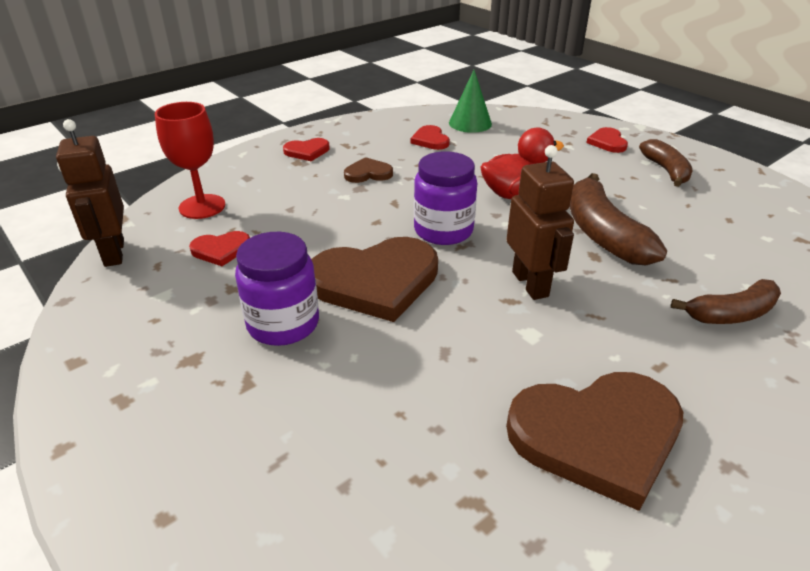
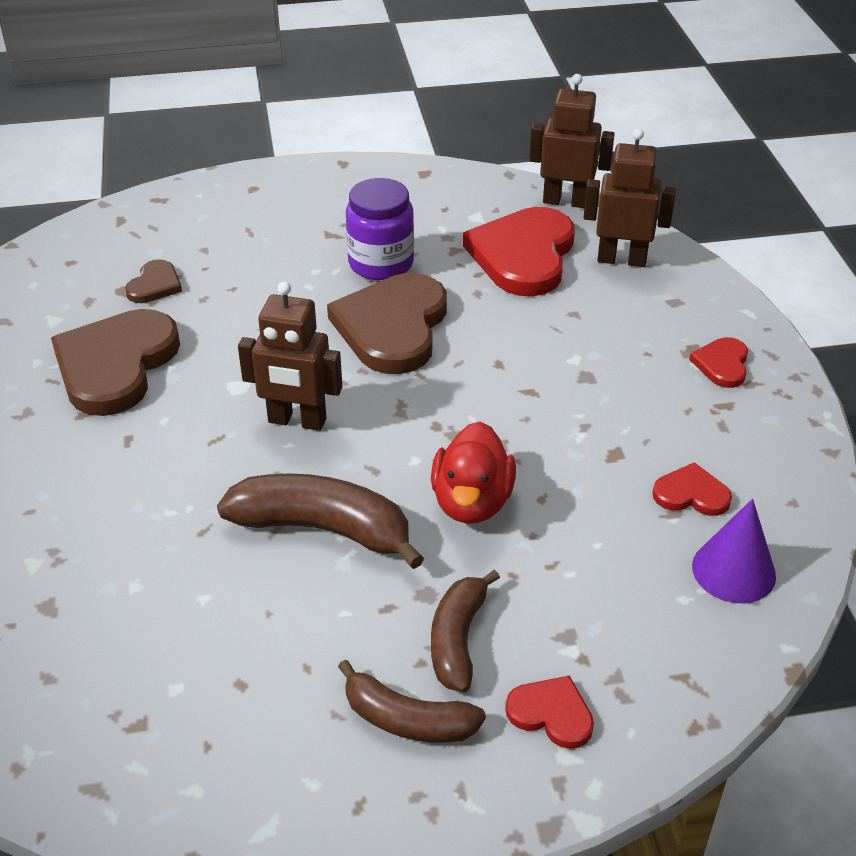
camera: 120 degrees right, 5 degrees up
red goblet [155,102,225,219] -> brown robot [583,128,676,267]
red heart [189,231,250,266] -> red heart [463,207,575,296], size x2.12
brown heart [344,157,393,183] -> brown heart moved to [125,259,182,303]
purple jar [414,151,477,245] -> none
green cone [449,70,492,133] -> purple cone [692,499,776,604]
brown banana [671,279,781,324] -> brown banana moved to [431,570,500,692]

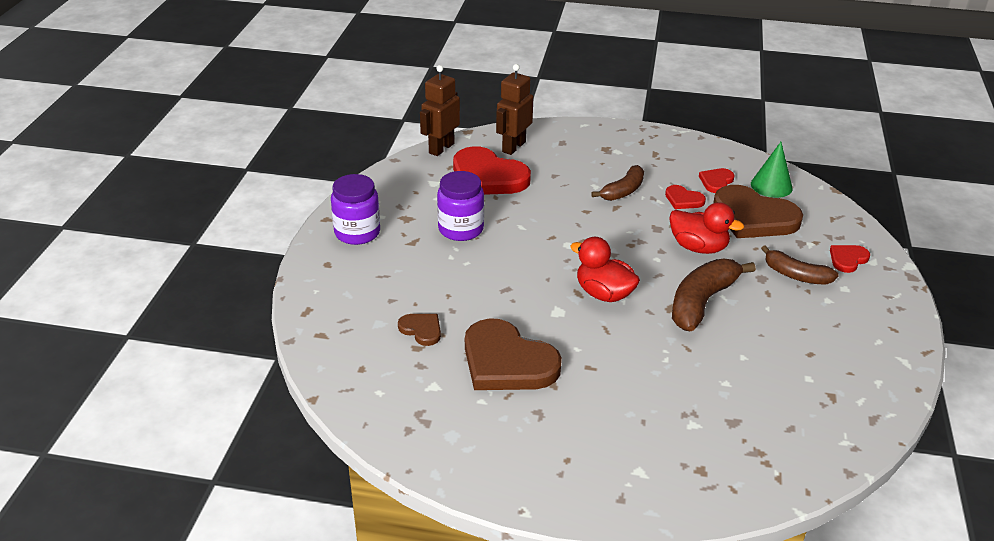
camera: 70 degrees left, 5 degrees down
brown robot [238,281,342,431] -> red duck [570,237,640,302]
brown heart [327,273,447,374] -> brown heart moved to [713,185,803,238]
brown banana [338,660,486,743] -> brown banana moved to [591,165,644,201]
red heart [689,337,748,388] -> red heart moved to [665,185,706,209]
purple cone [692,499,776,604] -> green cone [751,142,793,198]
none -> purple jar [331,174,380,245]

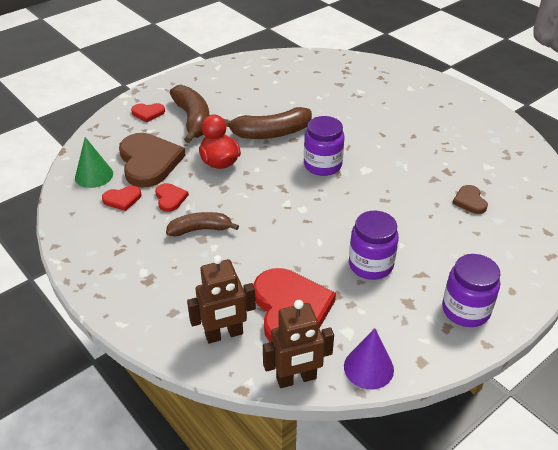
camera: 140 degrees left, 5 degrees up
brown heart [465,318,562,390] -> none
red duck [570,237,640,302] -> purple jar [304,116,345,176]
brown banana [761,245,839,285] -> brown banana [170,85,209,143], size x1.54
none -> purple cone [344,329,394,389]

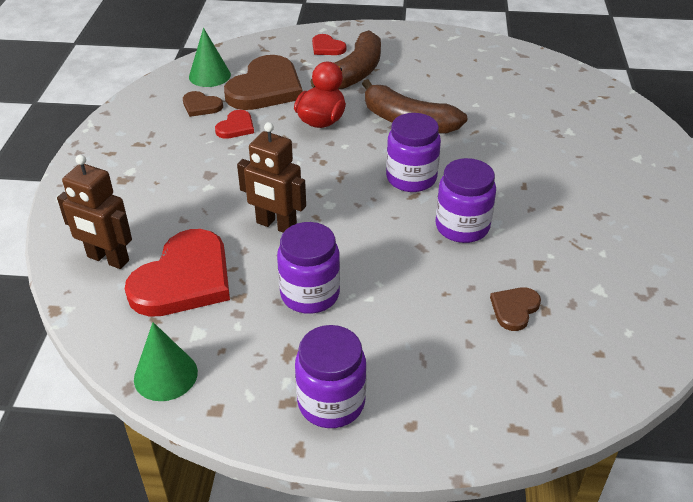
camera: 45 degrees right, 0 degrees up
red heart [102,185,141,211] -> brown heart [183,91,223,117]
brown banana [166,212,239,236] -> none
brown robot [263,300,334,388] -> brown robot moved to [237,122,306,233]
purple cone [344,329,394,389] -> green cone [134,322,198,401]
none -> purple jar [435,158,496,243]

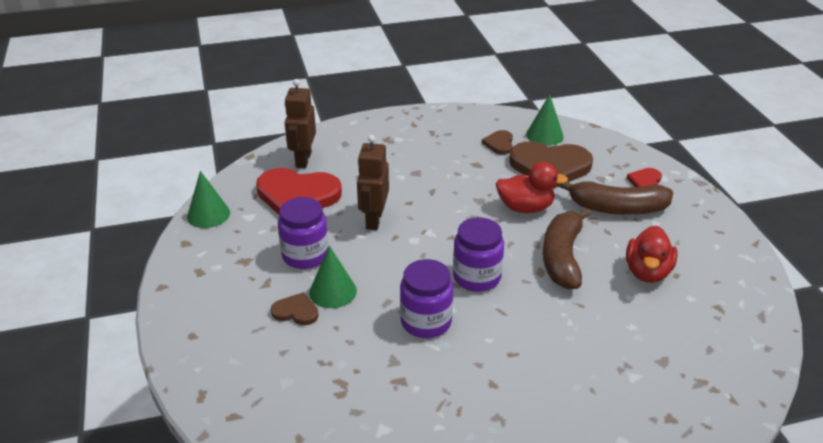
camera: 70 degrees right, 5 degrees down
red heart [215,110,254,139] -> none
purple jar [295,325,366,428] -> none
brown heart [490,287,541,331] -> brown heart moved to [271,292,318,325]
none -> green cone [309,246,357,308]
none -> red duck [626,226,677,283]

